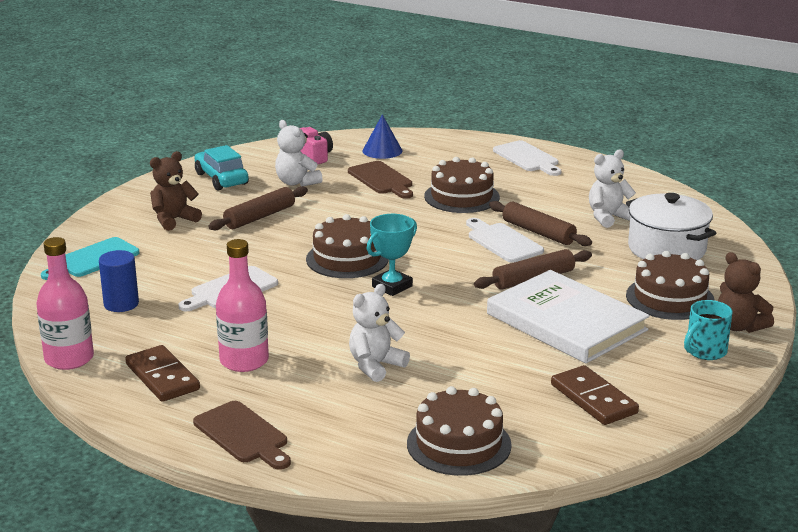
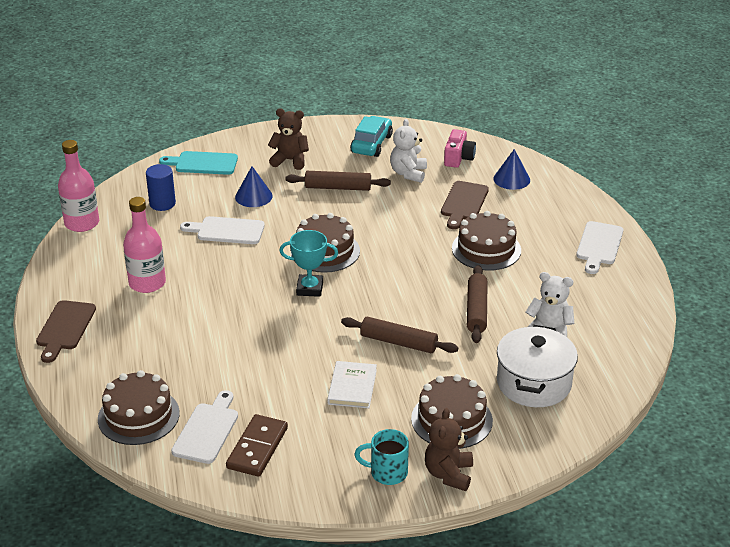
camera: 50 degrees right, 10 degrees up
brown domino [125,345,200,402] -> none
white teddy bear [349,284,410,382] -> none
white cutting board [466,218,544,263] -> white cutting board moved to [171,390,238,464]
white book [487,270,650,364] -> white book [327,361,377,408], size x0.50
none -> blue cone [235,166,273,207]

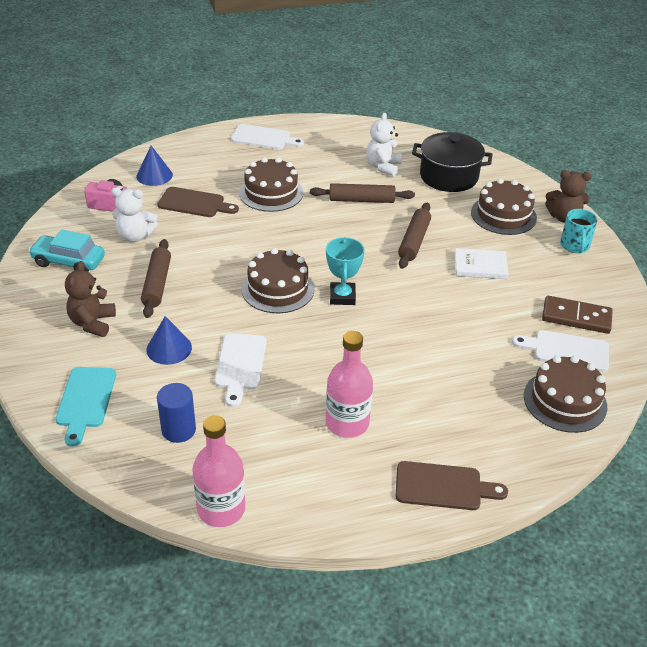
camera: 95 degrees left, 5 degrees up
white pot [497,325,578,407] -> black pot [412,132,492,192]

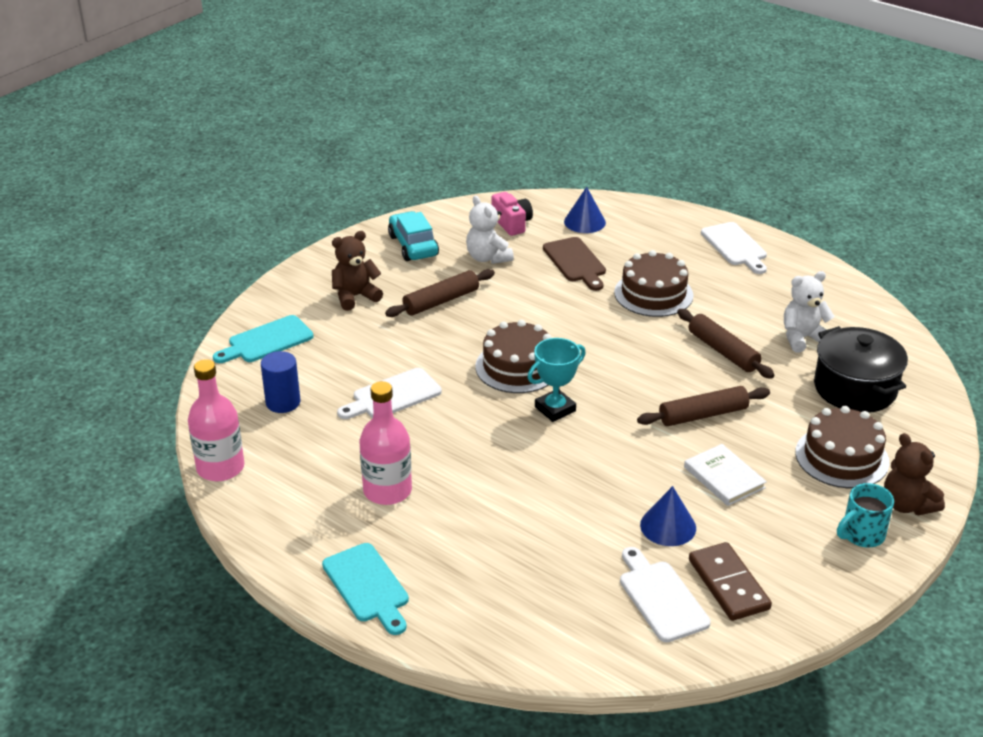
camera: 55 degrees right, 5 degrees down
blue cone [146,316,192,365] -> blue cone moved to [640,486,696,546]
brown cutting board [395,461,508,510] -> turquoise cutting board [322,543,409,635]
brown cake [524,356,607,433] -> none

